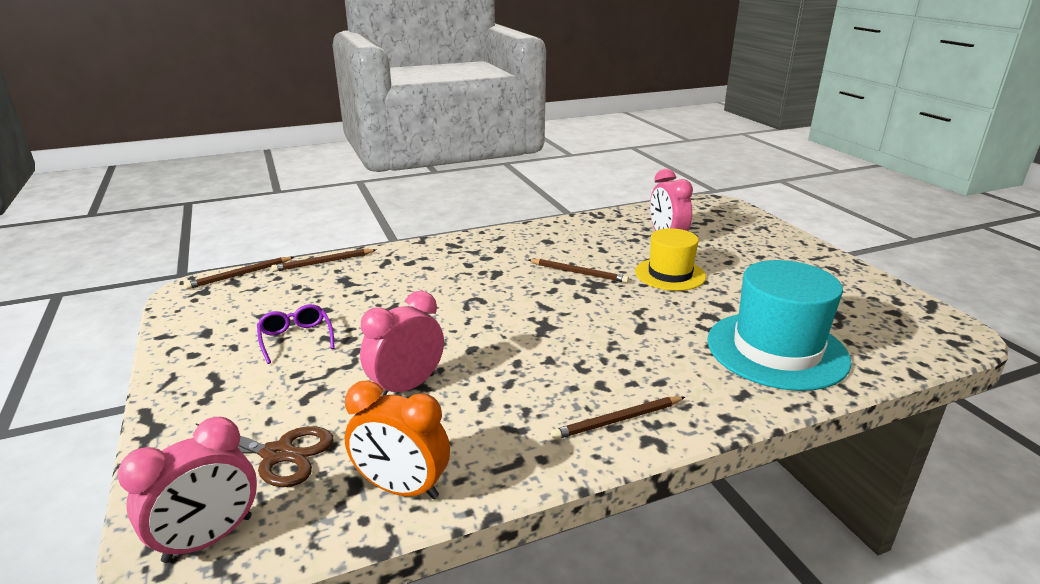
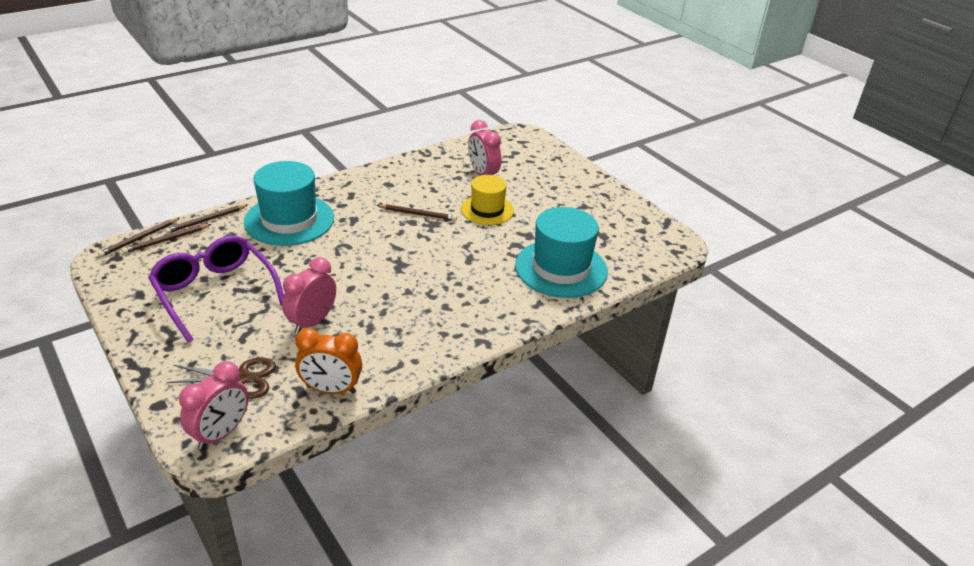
camera: 15 degrees left, 10 degrees up
purple glasses [257,304,335,364] -> purple glasses [148,235,284,342], size x2.10
brown pencil [551,396,685,440] -> brown pencil moved to [122,224,212,254]
none -> turquoise hat [244,161,334,246]

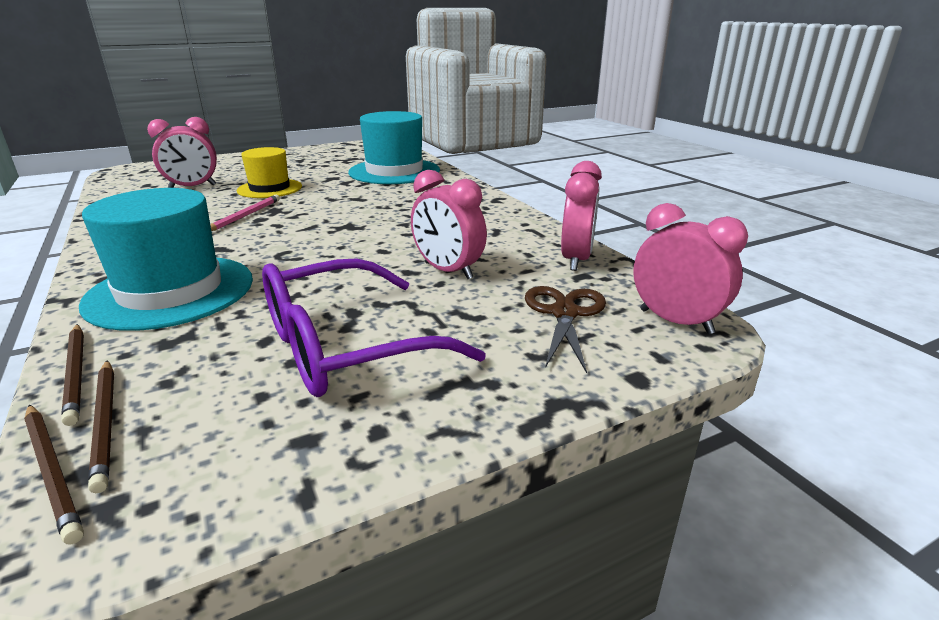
camera: 80 degrees left, 10 degrees down
orange clock [295,328,362,394] -> pink clock [561,161,602,271]
brown pencil [376,204,457,221] -> pink pencil [210,195,280,231]

